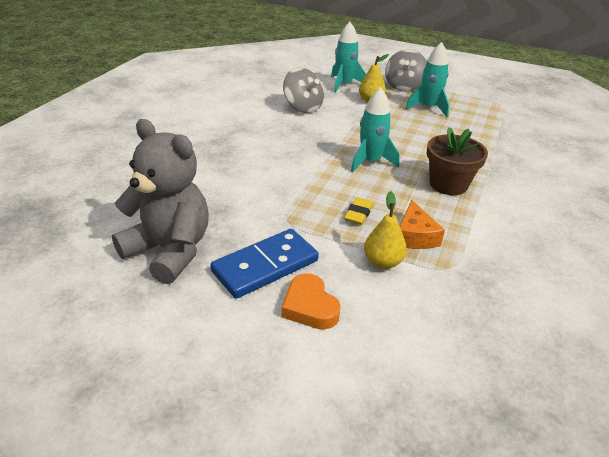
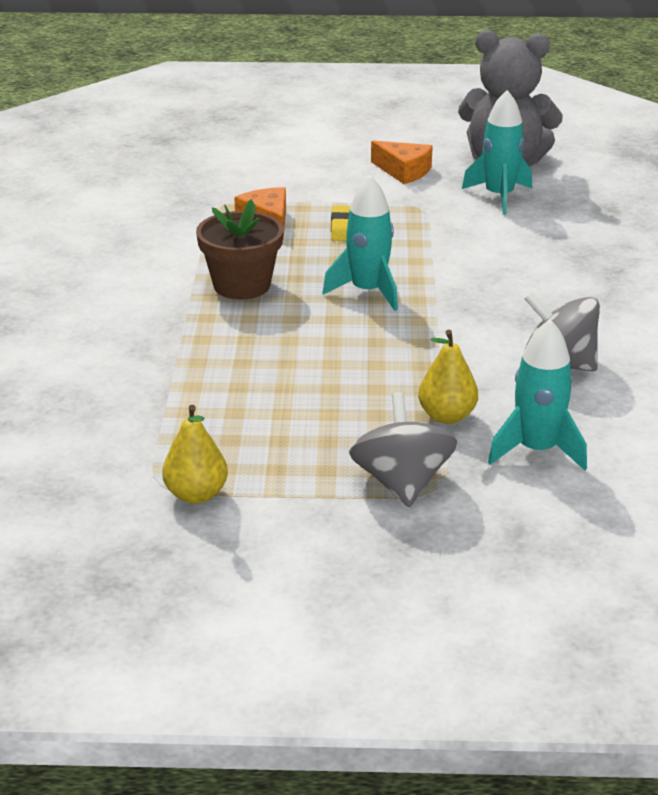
camera: 160 degrees right, 5 degrees down
blue domino [210,229,319,299] -> orange cheese [371,140,433,184]
orange heart [282,273,341,329] -> none
yellow pear [364,191,407,269] -> yellow pear moved to [162,405,228,504]
turquoise rocket [406,42,450,117] -> turquoise rocket moved to [462,90,532,215]

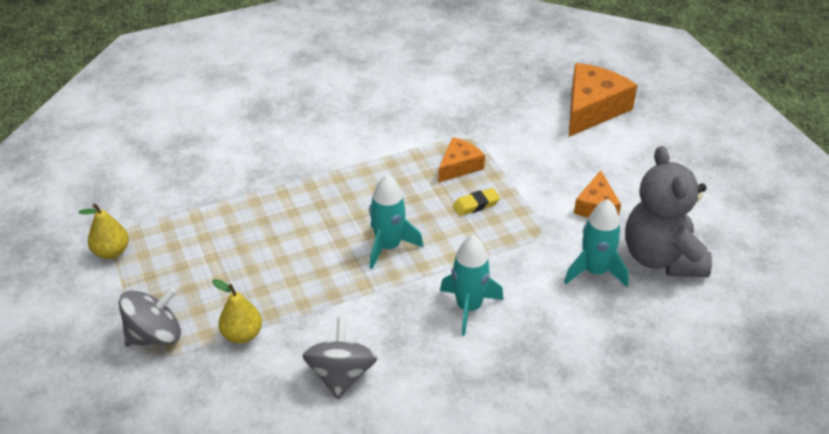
camera: 65 degrees right, 10 degrees up
brown flower pot [196,199,283,300] -> none
turquoise rocket [488,319,587,470] -> turquoise rocket moved to [440,235,504,336]
none -> orange cheese [569,63,637,137]

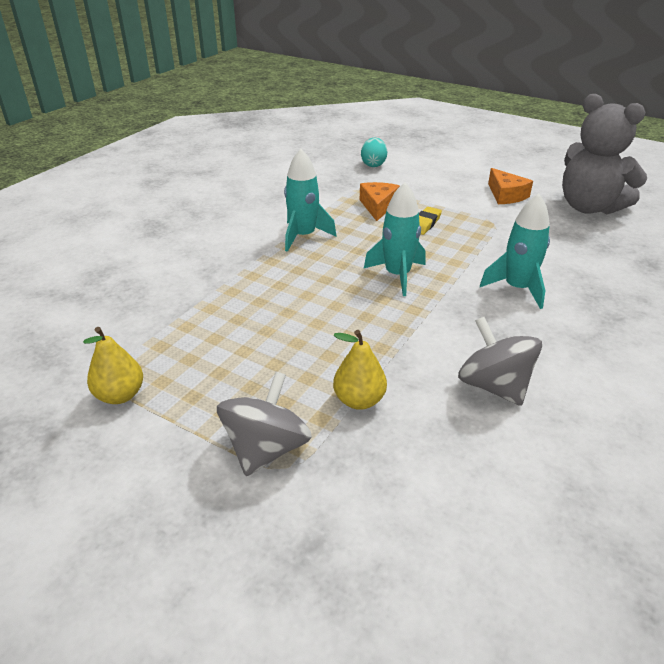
camera: 35 degrees left, 5 degrees down
turquoise rocket [564,199,629,287] -> turquoise rocket moved to [284,149,337,252]
orange cheese [569,63,637,137] -> none
none -> turquoise egg [361,138,387,167]

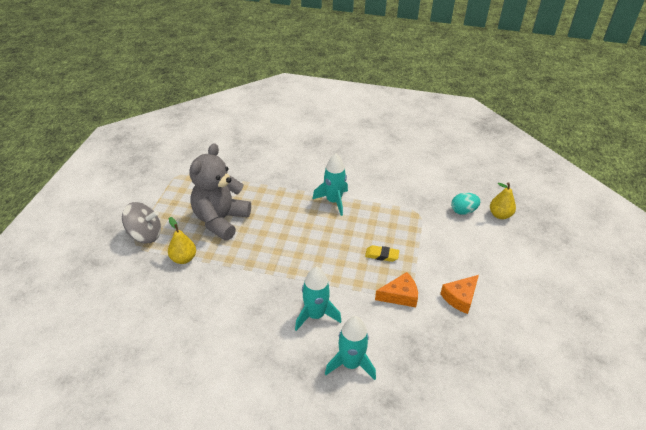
camera: 70 degrees right, 5 degrees up
yellow pear [83,327,143,404] -> yellow pear moved to [490,182,516,219]
orange cheese [360,182,400,221] -> orange cheese moved to [375,272,418,307]
turquoise rocket [364,182,425,296] -> turquoise rocket moved to [325,316,376,380]
grey spinning top [458,317,542,406] -> none
grey teddy bear [562,94,647,214] -> grey teddy bear moved to [189,143,251,241]

